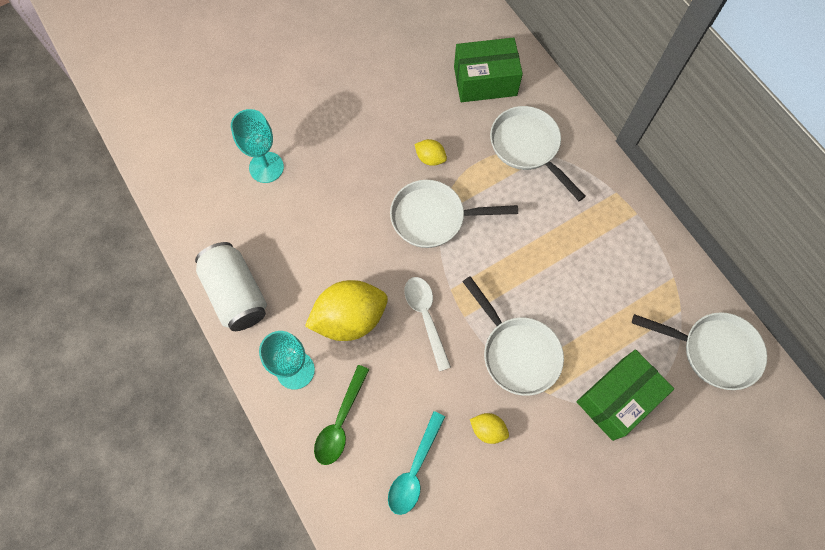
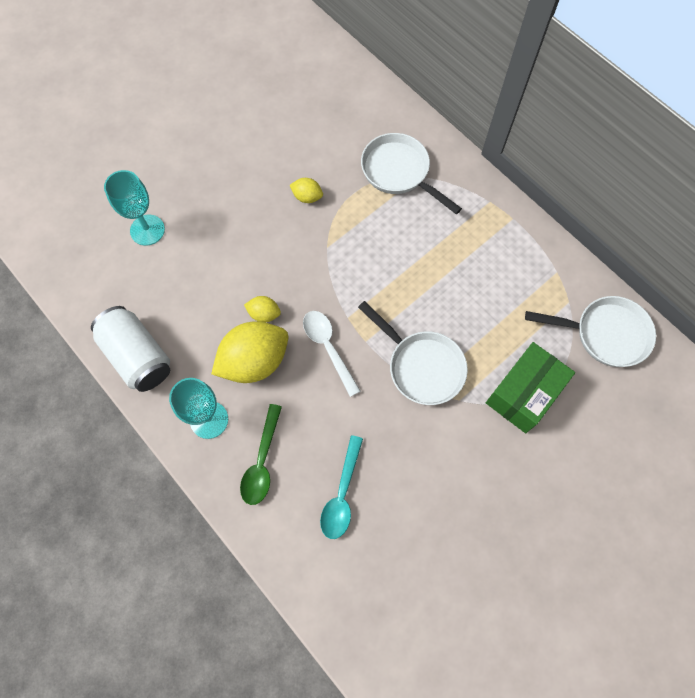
camera: 10 degrees left, 0 degrees up
white pan [390,180,518,248] -> none
green box [454,37,523,102] -> none
yellow lemon [470,413,509,444] -> yellow lemon moved to [244,296,281,323]

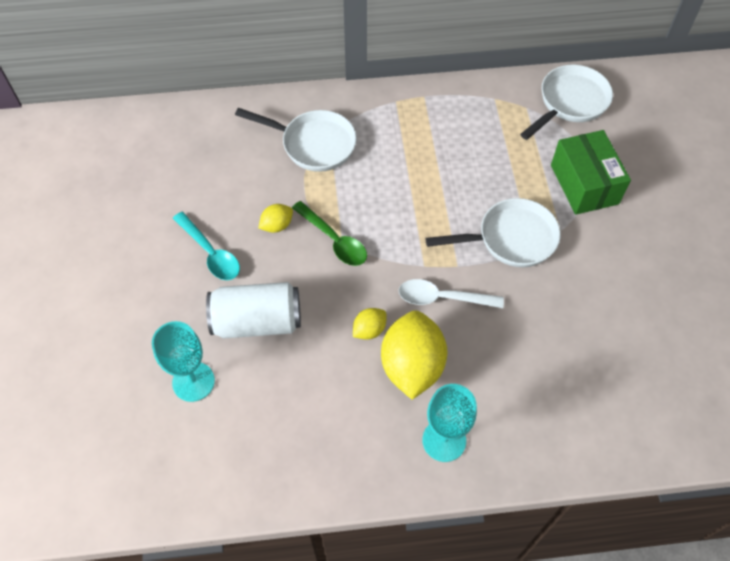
camera: 55 degrees left, 10 degrees down
white can [91,306,170,392] -> white can moved to [206,282,301,338]
green spoon [240,404,282,505] -> green spoon moved to [292,201,367,266]
turquoise spoon [320,435,363,539] -> turquoise spoon moved to [173,212,240,280]
white pan [361,133,462,214] -> white pan turned 150 degrees counterclockwise [235,108,357,172]

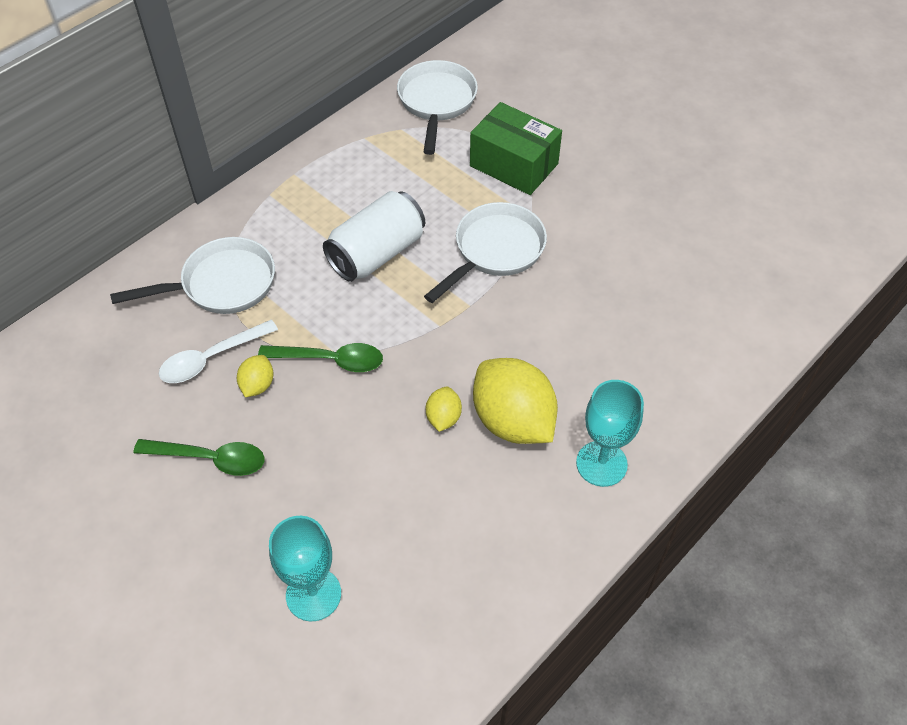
camera: 40 degrees left, 5 degrees down
turquoise spoon [173,212,240,280] -> green spoon [133,439,265,476]
white can [206,282,301,338] -> white can moved to [323,191,425,282]
white spoon [399,279,504,308] -> white spoon moved to [159,319,278,383]

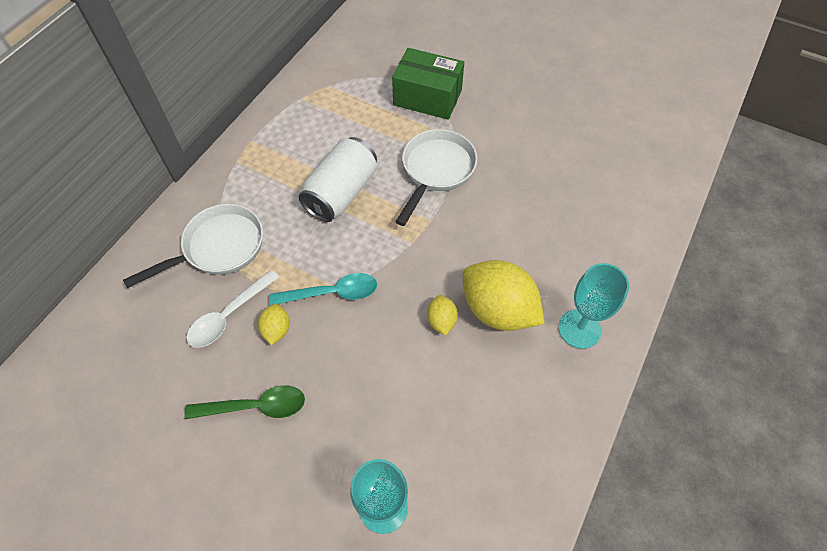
camera: 15 degrees left, 5 degrees up
green spoon [258,343,383,372] -> turquoise spoon [269,273,377,306]
white pan [397,60,478,155] -> none

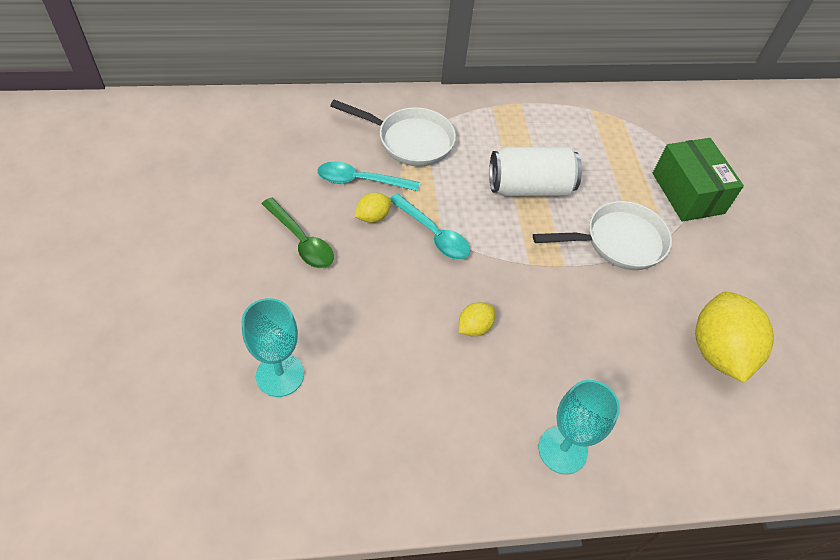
camera: 50 degrees right, 5 degrees down
white spoon [187,269,279,348] -> turquoise spoon [317,161,419,191]
yellow lemon [463,260,545,331] -> yellow lemon moved to [695,292,774,383]

